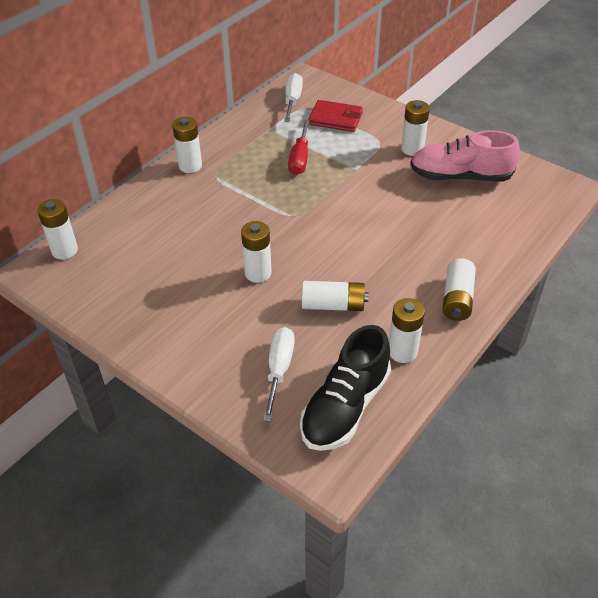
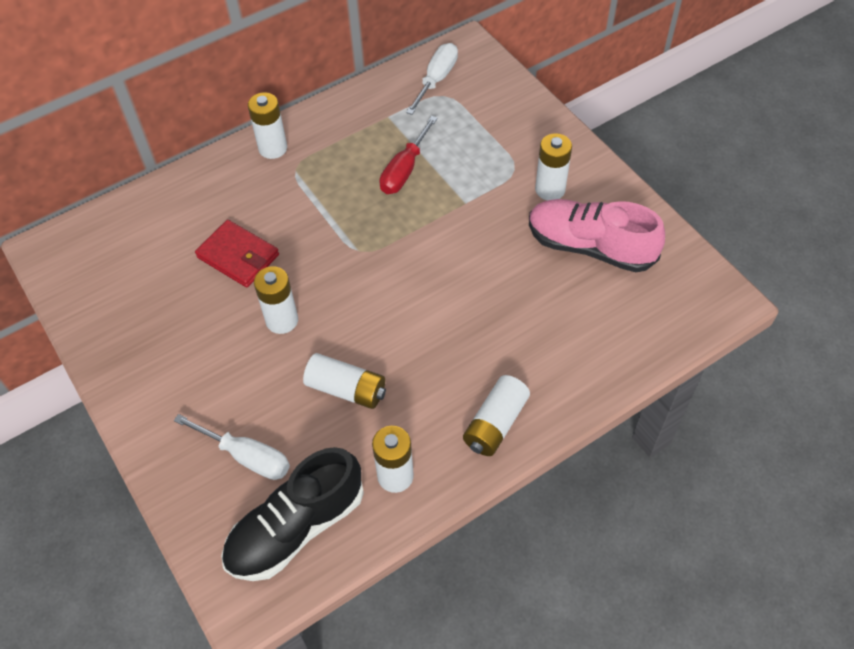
camera: 20 degrees right, 10 degrees up
white battery [37,199,78,259] -> none
white screwdriver [263,327,295,422] -> white screwdriver turned 90 degrees clockwise [174,414,290,480]
red wallet [309,100,363,132] -> red wallet moved to [195,220,279,288]

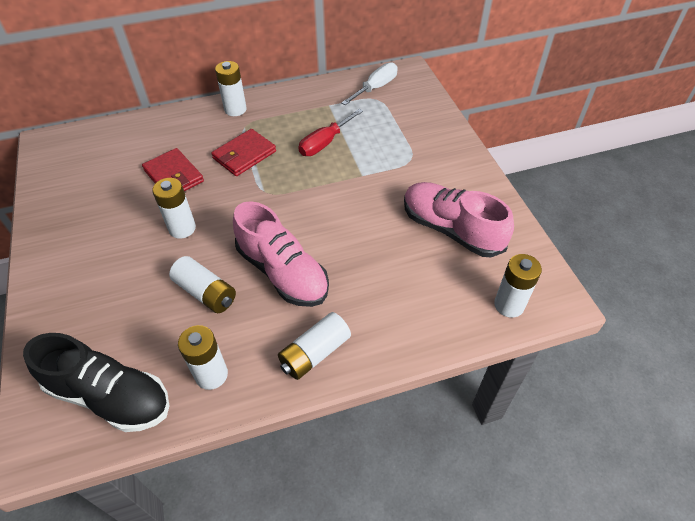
camera: 15 degrees right, 5 degrees down
white screwdriver [174,414,290,480] -> none
black shoe [221,447,364,581] -> black shoe turned 135 degrees counterclockwise [23,333,169,432]
white battery [535,133,572,200] -> white battery moved to [494,254,542,318]
none -> red wallet [211,129,276,176]
none -> pink shoe [233,201,329,307]

